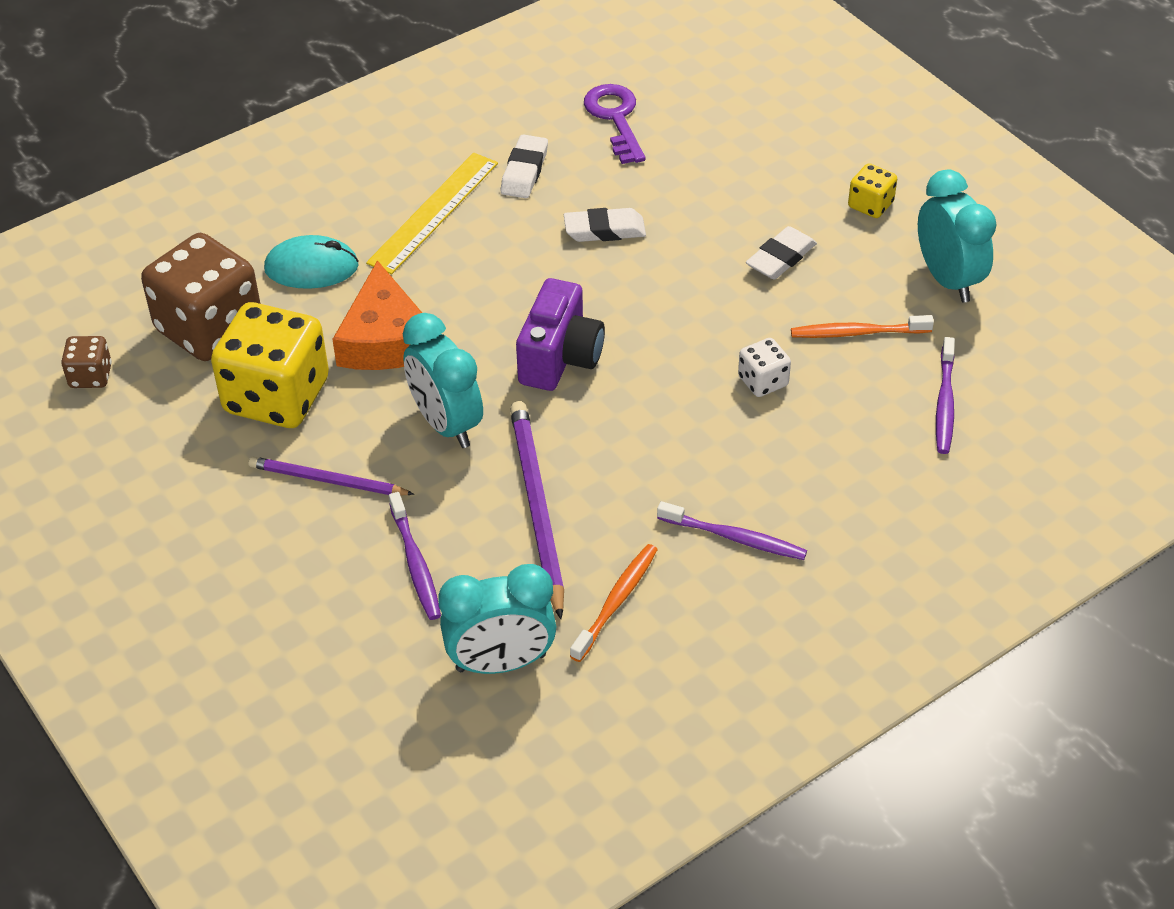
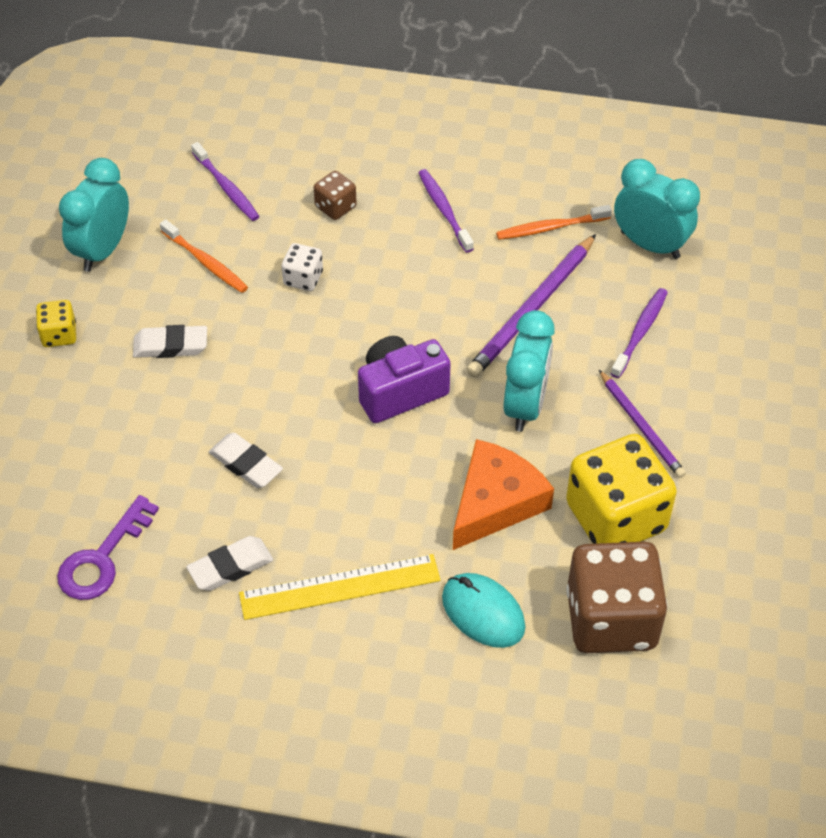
camera: 135 degrees left, 5 degrees up
brown dice [61,336,112,388] -> brown dice moved to [314,171,357,220]
purple toothbrush [936,337,955,454] -> purple toothbrush turned 90 degrees clockwise [191,142,260,221]

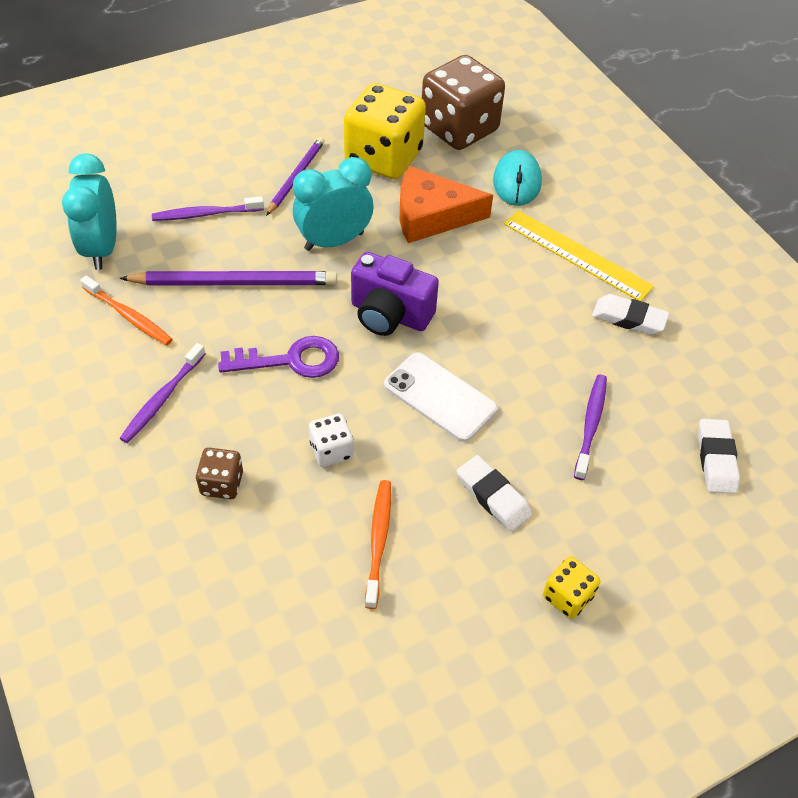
camera: 130 degrees left, 0 degrees up
purple key [57,495,159,600] -> purple key moved to [218,336,339,378]
turquoise clock [59,158,129,272] -> none
purple toothbrush [191,142,260,221] -> purple toothbrush moved to [574,375,607,480]
white eraser [209,433,283,488] -> white eraser moved to [698,419,740,494]
none -> white phone [384,352,497,442]

